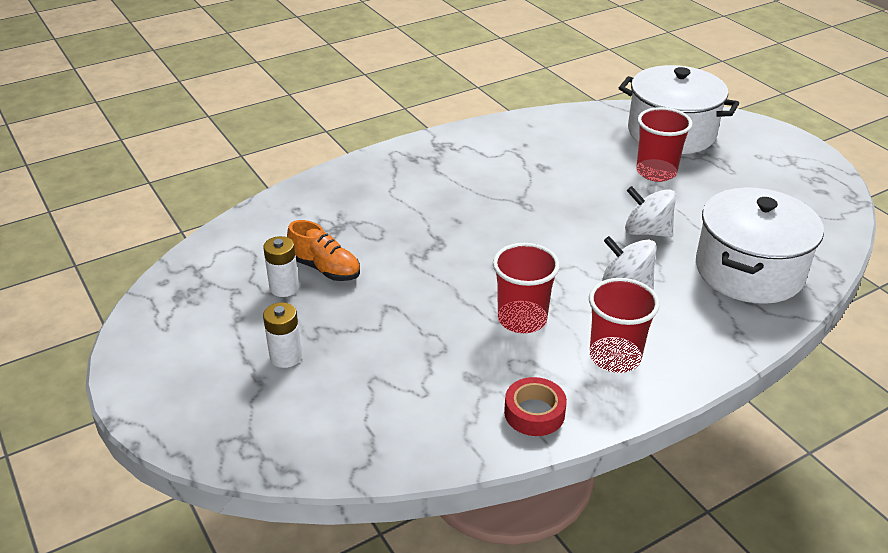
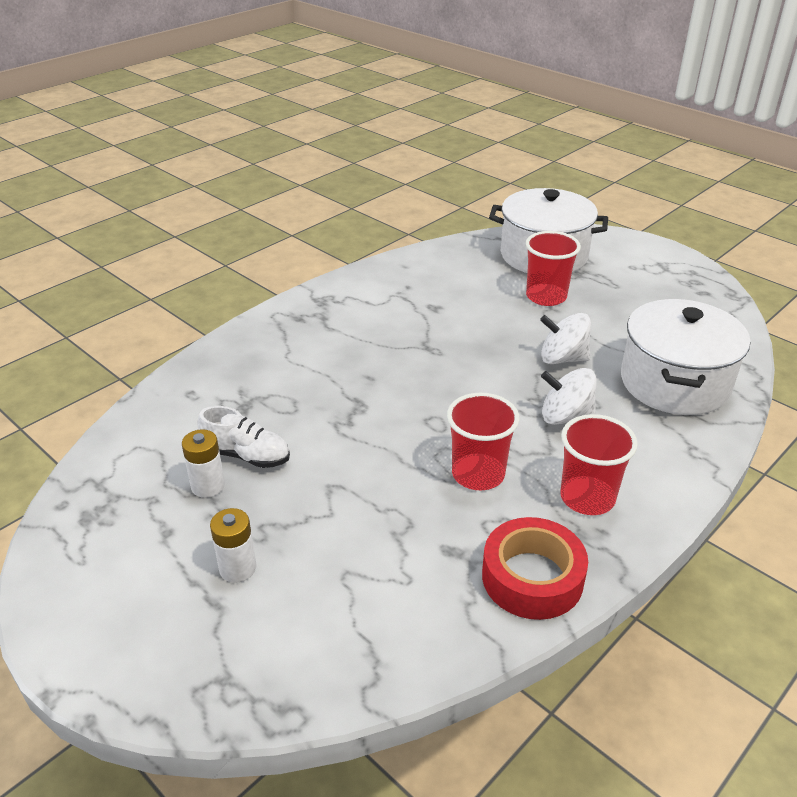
camera: 15 degrees left, 0 degrees up
orange shoe [287,220,360,281] -> white shoe [197,406,290,468]
red tape [504,377,567,436] -> red tape [482,517,588,620], size x1.52

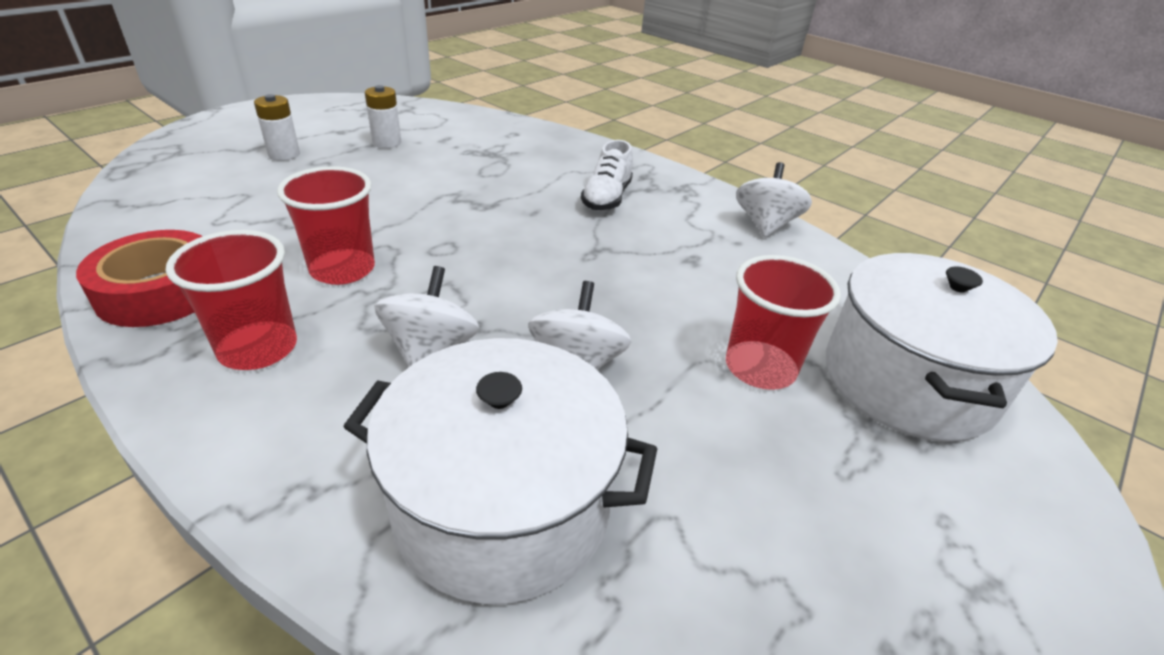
camera: 85 degrees right, 0 degrees up
white shoe [197,406,290,468] -> white shoe moved to [581,140,633,211]
none -> white spinning top [736,162,812,237]

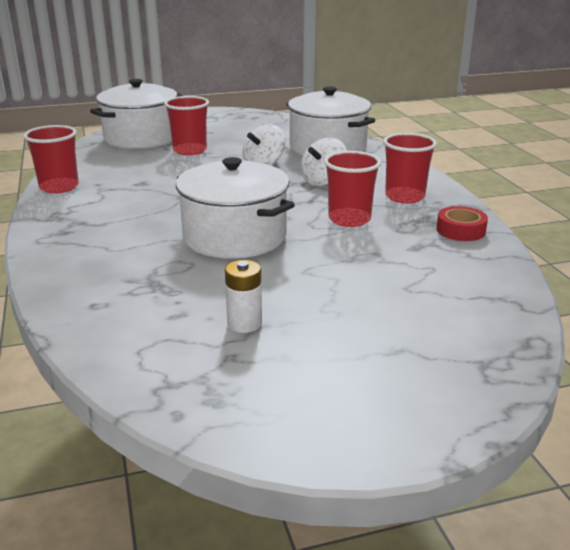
camera: 145 degrees left, 10 degrees down
red tape [76,230,203,327] -> red tape [437,206,488,241], size x0.66
white battery [254,94,300,161] -> none
white shoe [581,140,633,211] -> none
white spinning top [736,162,812,237] -> red cup [23,125,79,193]
none -> white pot [176,157,295,259]

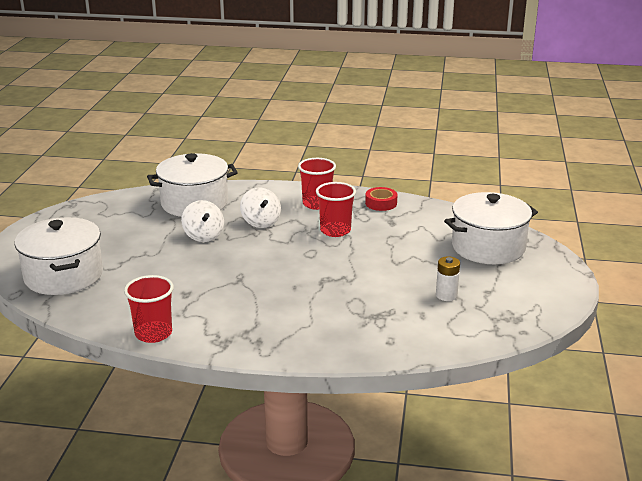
camera: 65 degrees left, 0 degrees up
red cup [164,96,209,155] -> none
white pot [176,157,295,259] -> white pot moved to [444,192,538,264]

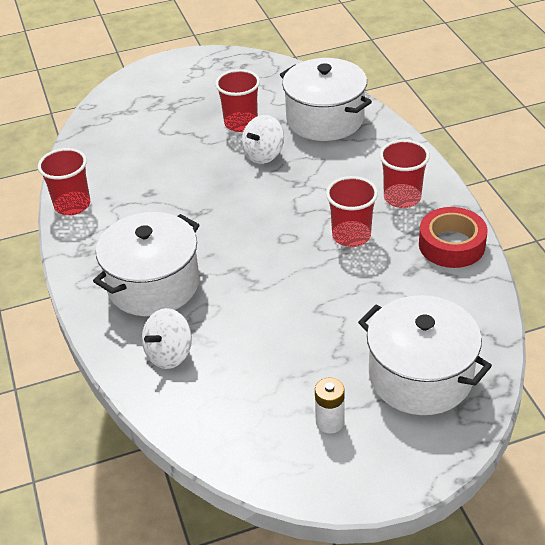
camera: 65 degrees right, 15 degrees up
white pot [15,217,103,295] -> white pot moved to [93,212,200,316]
white spinning top [240,188,281,228] -> white spinning top moved to [142,308,192,369]
red tape [365,187,397,211] -> red tape [419,207,487,268], size x1.52
white battery [436,256,460,301] -> white battery moved to [315,378,345,433]
none -> red cup [215,69,260,132]

